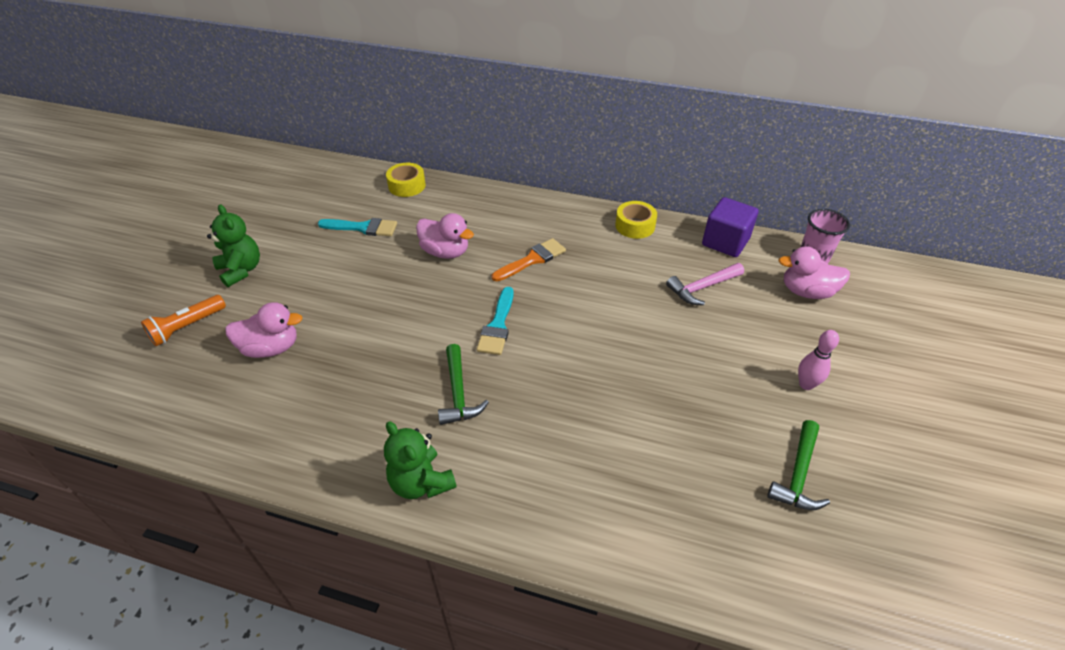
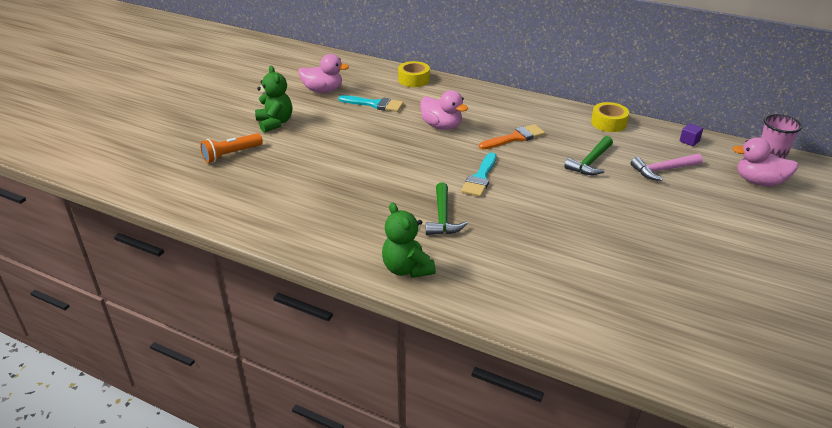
camera: 10 degrees right, 10 degrees down
pink duck [225,302,303,358] -> pink duck moved to [298,54,349,93]
purple cube [702,197,759,257] -> purple cube [680,123,703,146], size x0.45
green hammer [767,420,830,510] -> green hammer moved to [564,136,613,175]
pink bowling pin [798,330,839,390] -> none

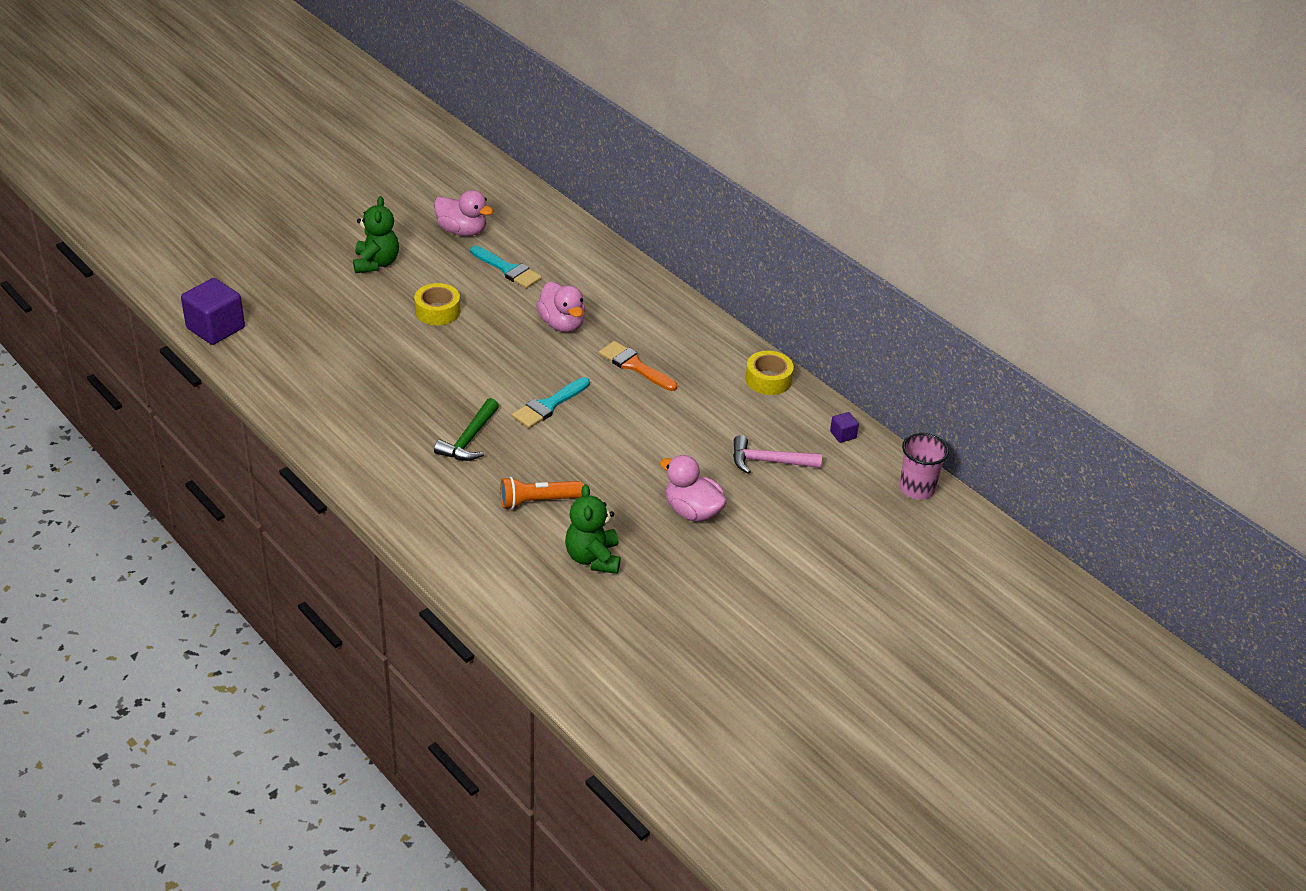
camera: 20 degrees right, 5 degrees up
orange flashlight [200,133,263,163] -> orange flashlight moved to [500,477,583,509]
green teddy bear [382,202,436,278] -> green teddy bear moved to [565,485,621,574]
yellow tape [398,61,430,87] -> yellow tape moved to [414,283,460,325]
orange brush [479,124,545,150] -> orange brush turned 135 degrees counterclockwise [599,341,677,391]
green hammer [564,136,613,175] -> none
pink duck [732,137,798,186] -> pink duck moved to [660,455,727,522]
none -> purple cube [181,278,245,345]

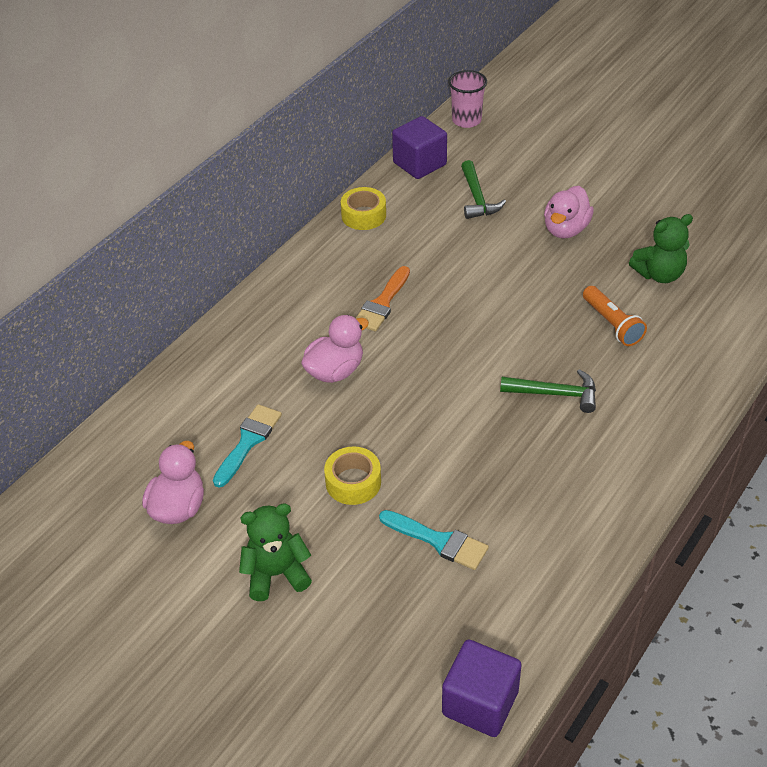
camera: 100 degrees left, 5 degrees up
turquoise brush [512,377,590,428] -> turquoise brush moved to [379,510,489,570]
pink hammer [733,435,822,474] -> green hammer [461,160,506,219]
purple cube [830,412,859,443] -> purple cube [392,116,447,179], size x2.20

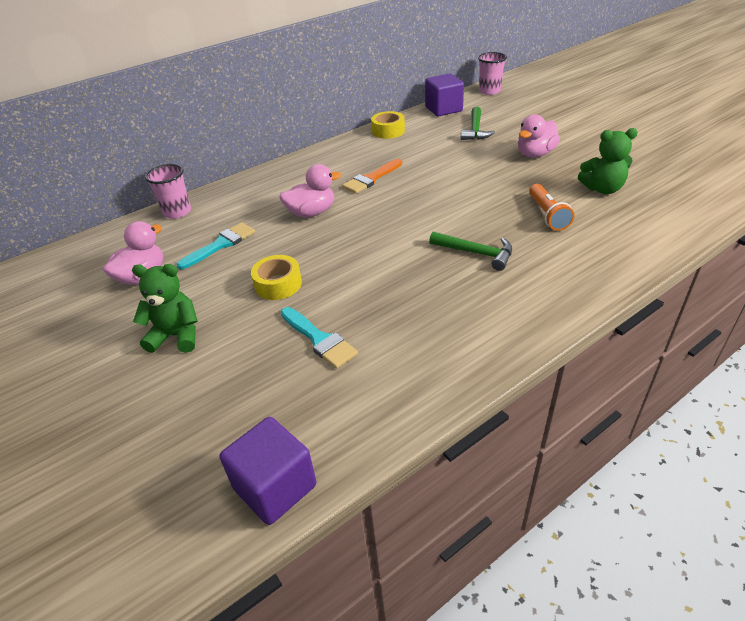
camera: 20 degrees right, 5 degrees down
none -> pink cup [145,164,191,219]

